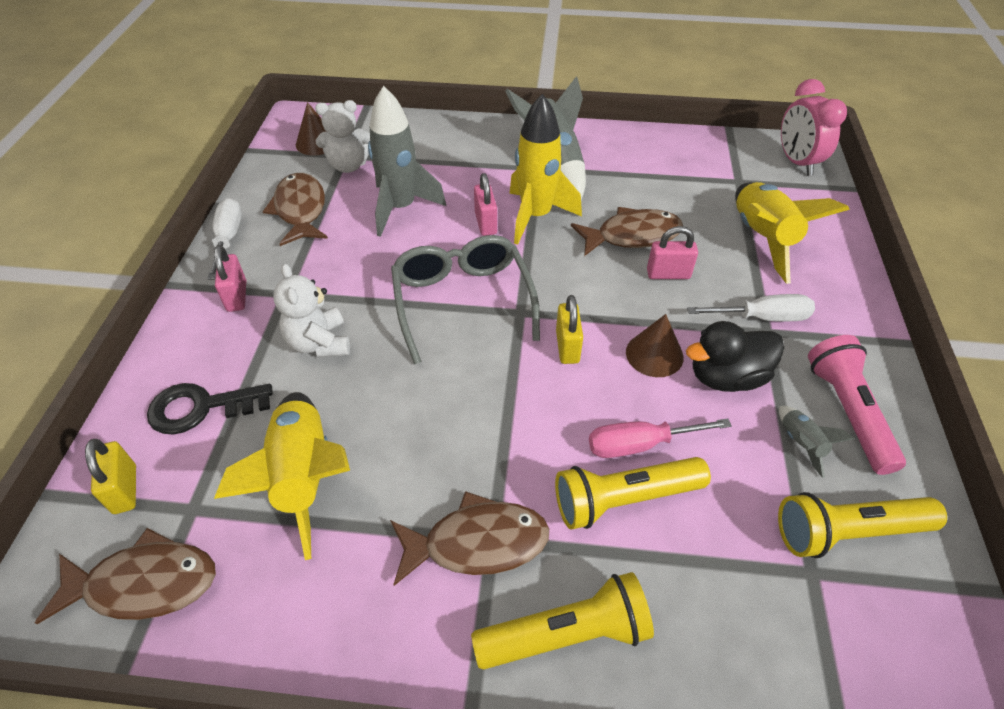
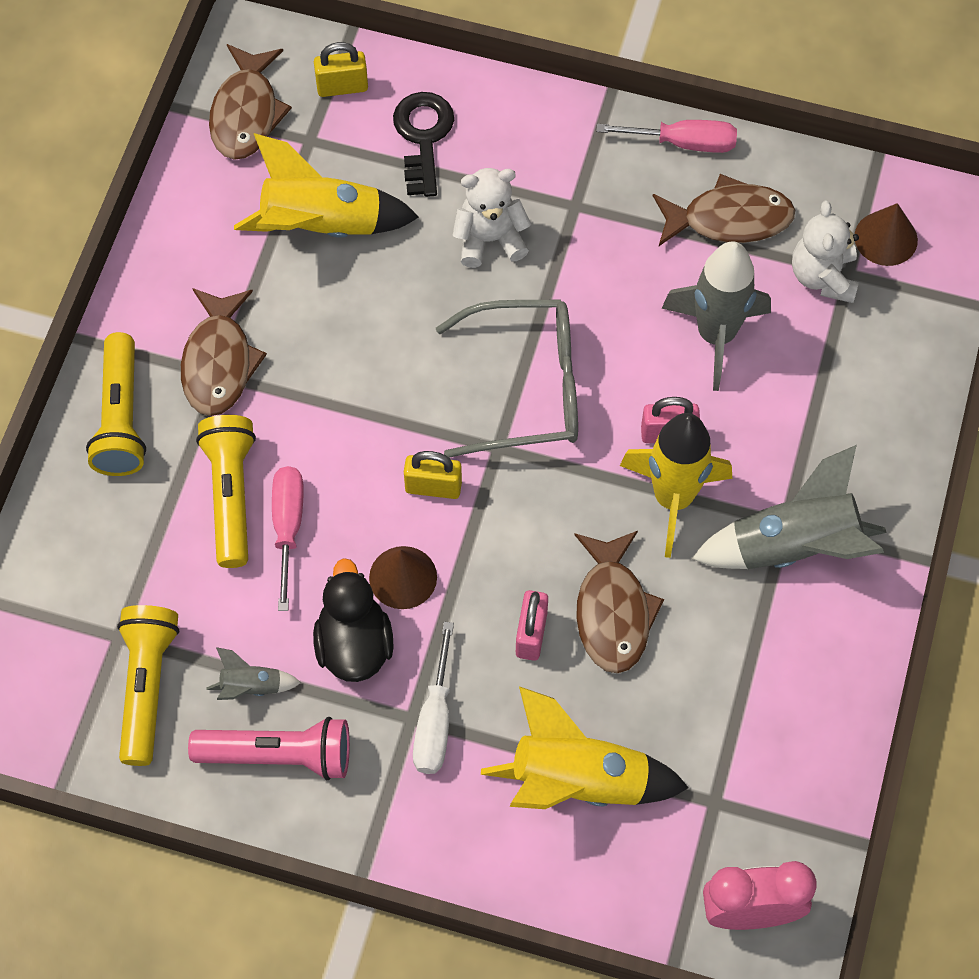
camera: 100 degrees right, 15 degrees up
white screwdriver [207,198,242,280] -> pink screwdriver [596,120,737,153]
pink padlock [214,245,246,312] -> none

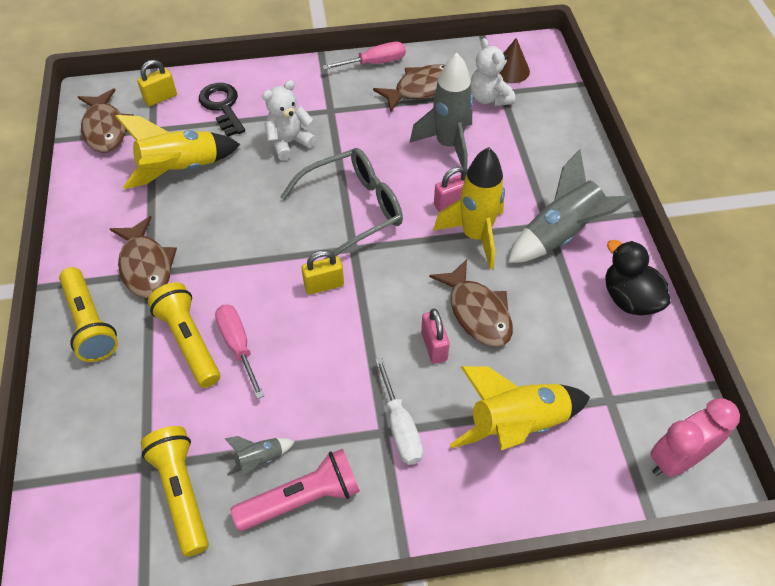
camera: 25 degrees left, 10 degrees down
black duck [313,558,393,682] -> black duck moved to [606,240,671,316]
brown cone [369,546,437,609] -> none

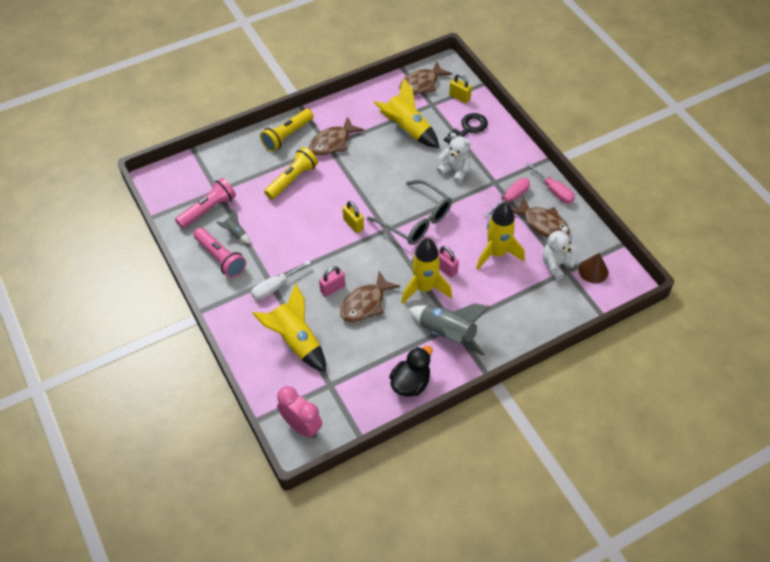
camera: 70 degrees right, 0 degrees up
yellow flashlight [141,426,209,557] -> pink flashlight [175,178,236,229]
pink screwdriver [215,305,264,399] -> pink screwdriver moved to [484,178,530,217]
grey rocket [410,53,473,171] -> yellow rocket [476,202,525,270]

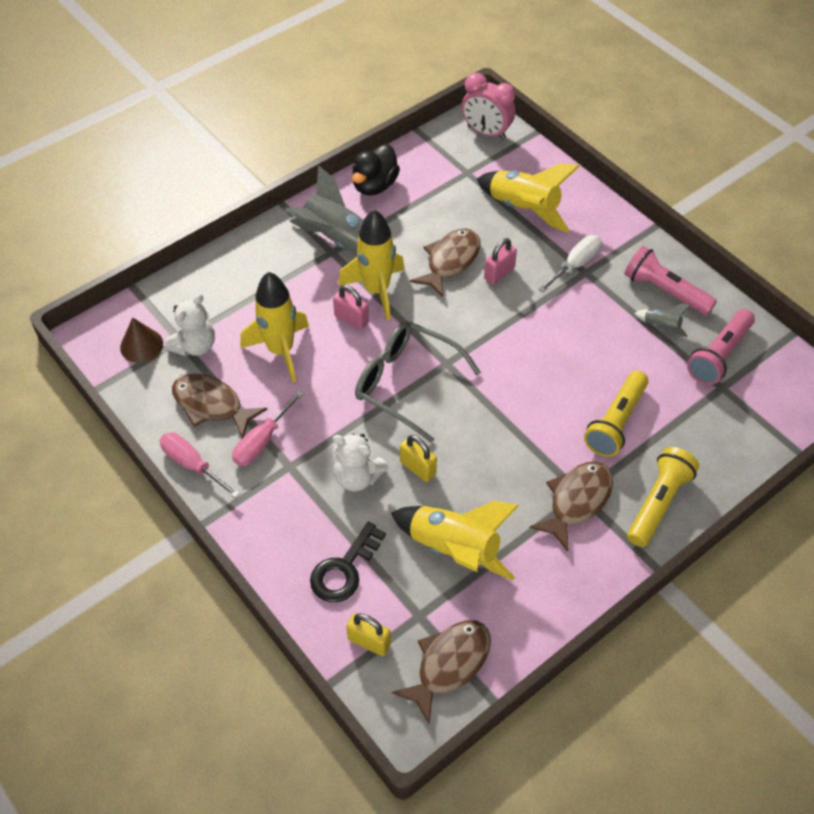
camera: 170 degrees right, 0 degrees up
yellow padlock [343,201,364,233] -> yellow padlock moved to [400,435,437,482]

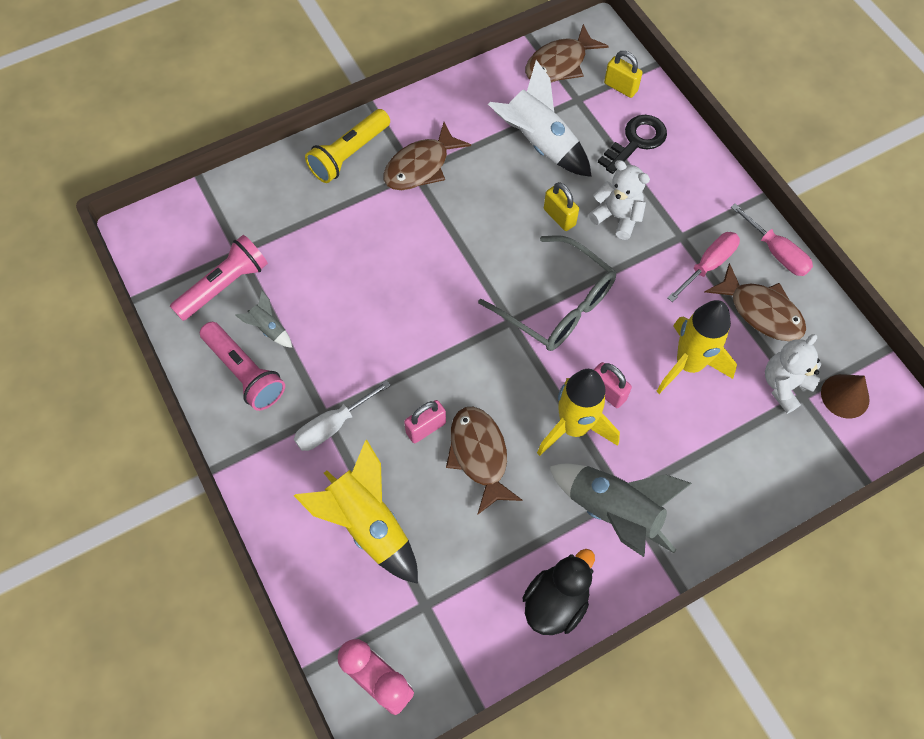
camera: 170 degrees left, 10 degrees up
yellow rocket [391,501,519,581] -> white rocket [488,60,592,177]
brown fish [410,229,480,298] -> brown fish turned 120 degrees clockwise [446,407,523,515]
yellow flashlight [584,371,648,457] -> none

